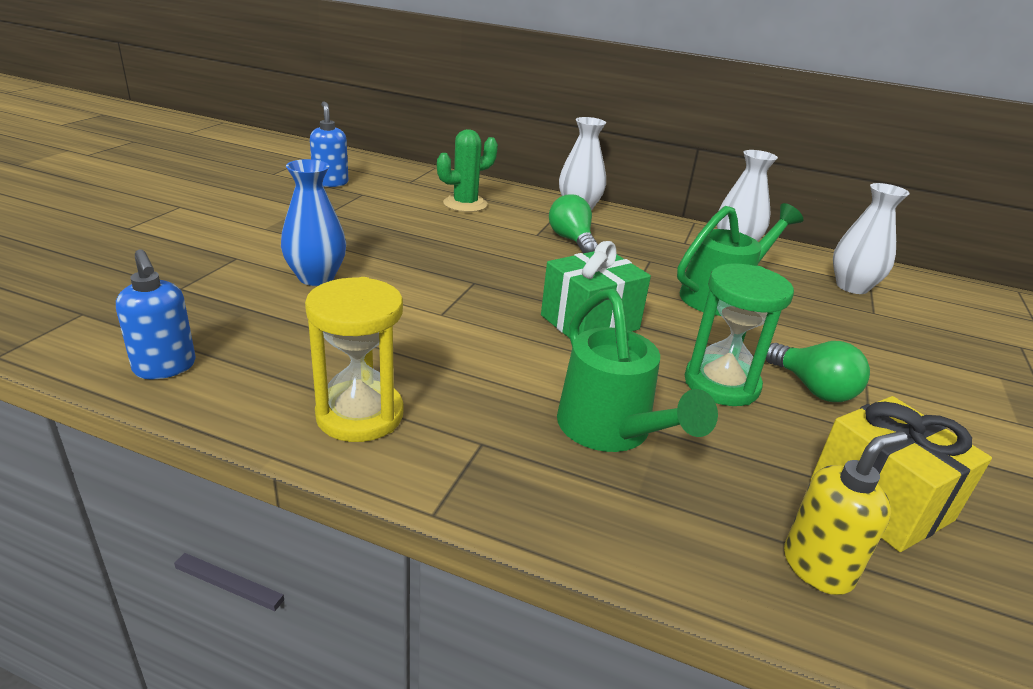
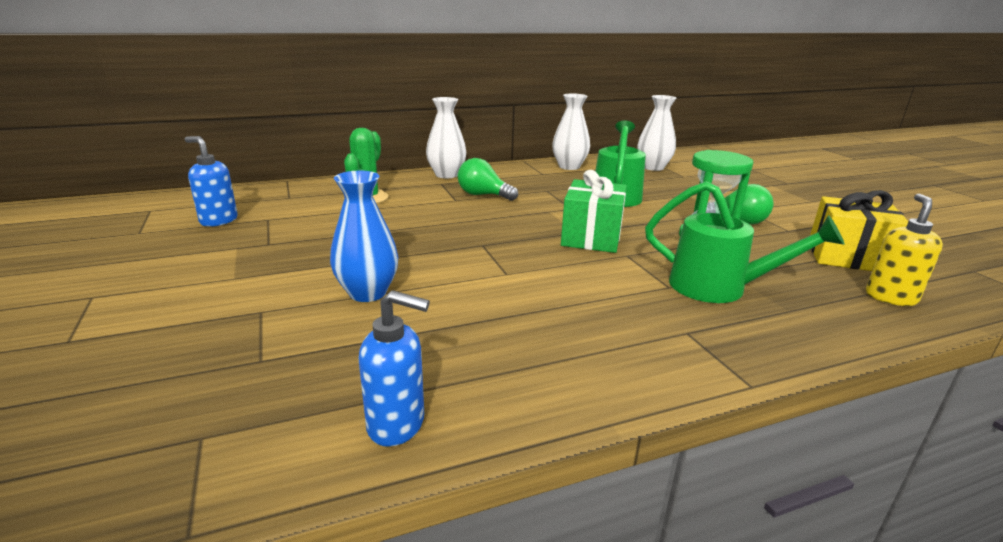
camera: 40 degrees left, 5 degrees down
yellow hourglass [305,277,404,442] -> none

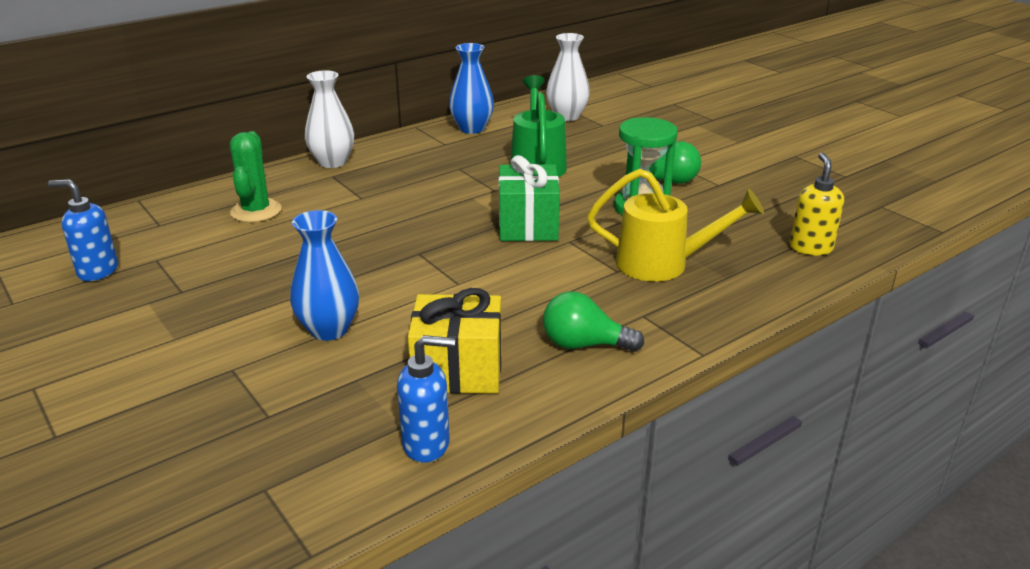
camera: 15 degrees left, 5 degrees up
green light bulb [458,158,518,201] -> green light bulb moved to [543,292,644,352]
white vase [552,94,590,170] -> blue vase [449,43,494,134]
green watering can [645,181,844,303] -> yellow watering can [587,169,764,282]
yellow gift [810,190,909,271] -> yellow gift moved to [408,288,502,394]

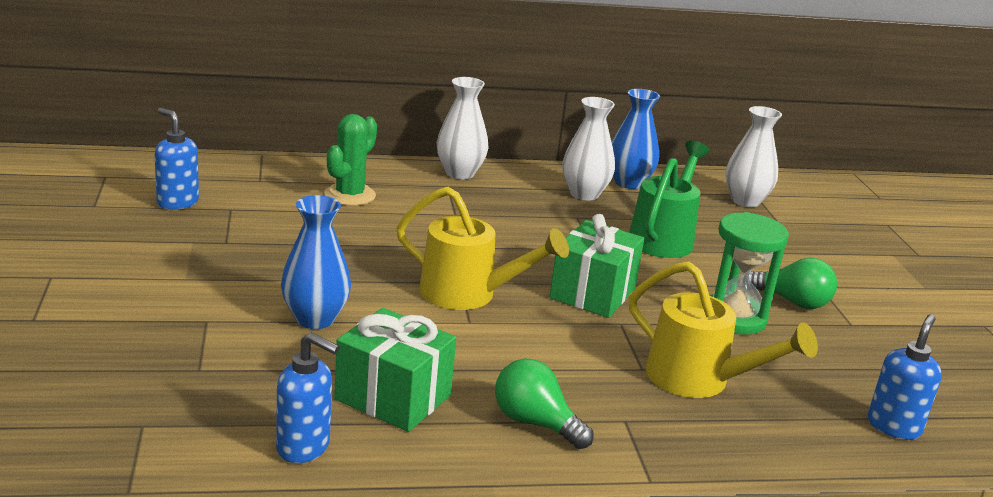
camera: 25 degrees right, 5 degrees down
yellow gift [408,288,502,394] -> green gift [334,308,456,432]
yellow soap dispenser [790,153,844,256] -> blue soap dispenser [868,314,942,440]
none -> yellow watering can [396,187,569,310]
none -> white vase [562,97,615,200]

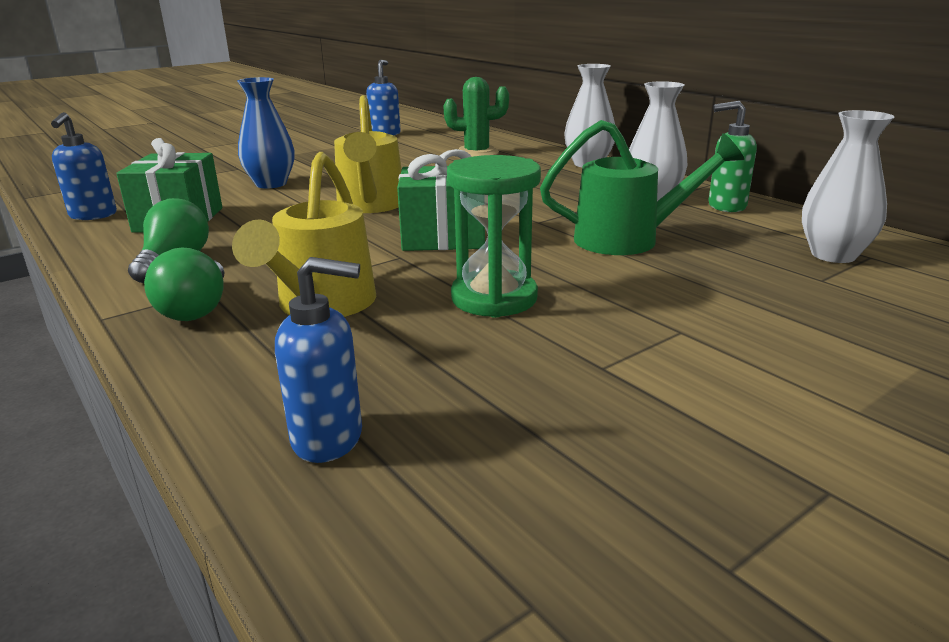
camera: 65 degrees right, 0 degrees up
blue vase [612,89,660,189] -> green soap dispenser [708,101,757,212]
green light bulb [748,258,837,309] -> green light bulb moved to [144,248,224,321]

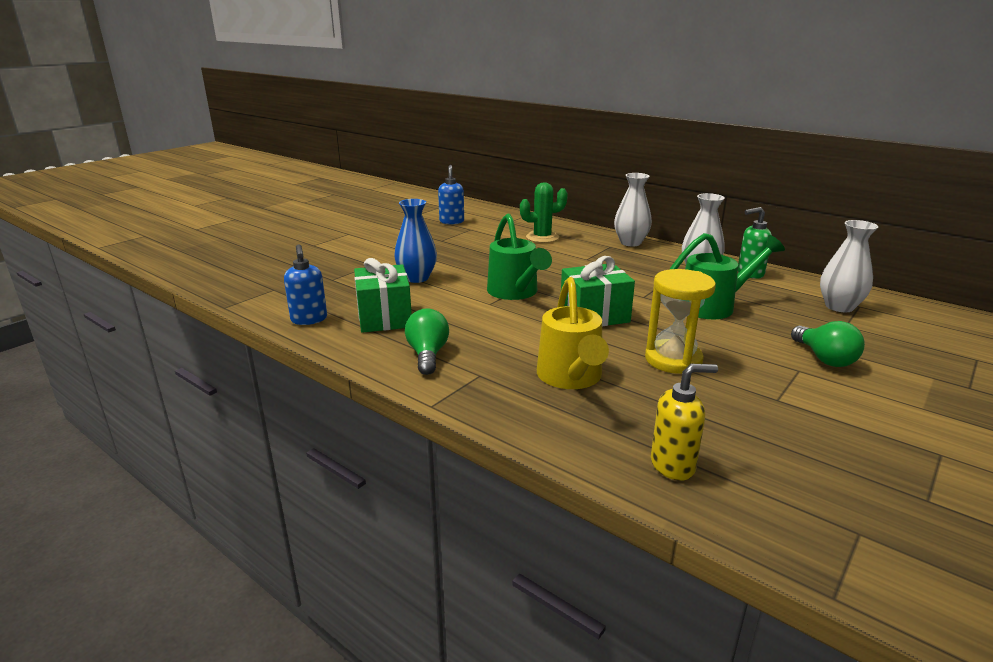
camera: 15 degrees left, 0 degrees up
green light bulb [144,248,224,321] -> green light bulb moved to [791,321,865,367]
blue soap dispenser [275,257,362,463] -> yellow soap dispenser [651,364,718,481]
yellow watering can [334,95,402,213] -> green watering can [487,214,552,300]
green hourglass [447,155,541,318] -> yellow hourglass [645,269,716,374]

